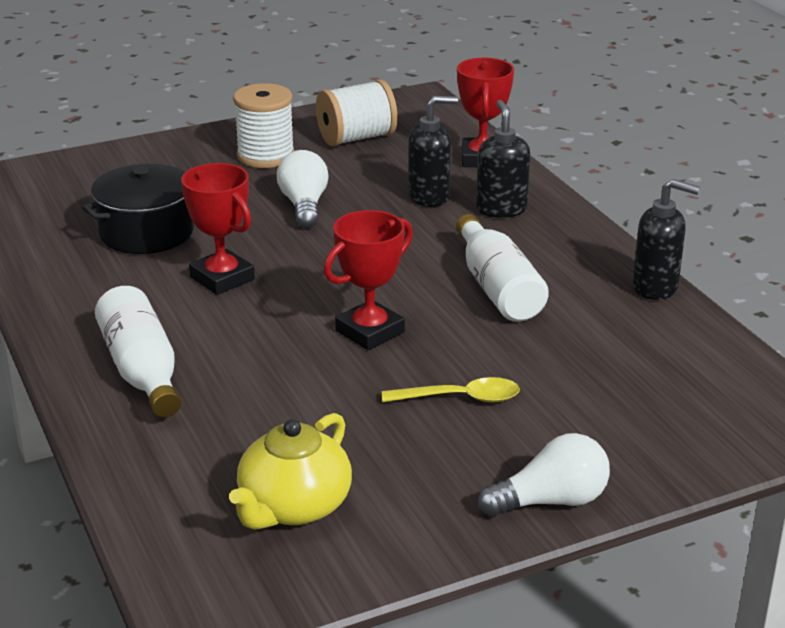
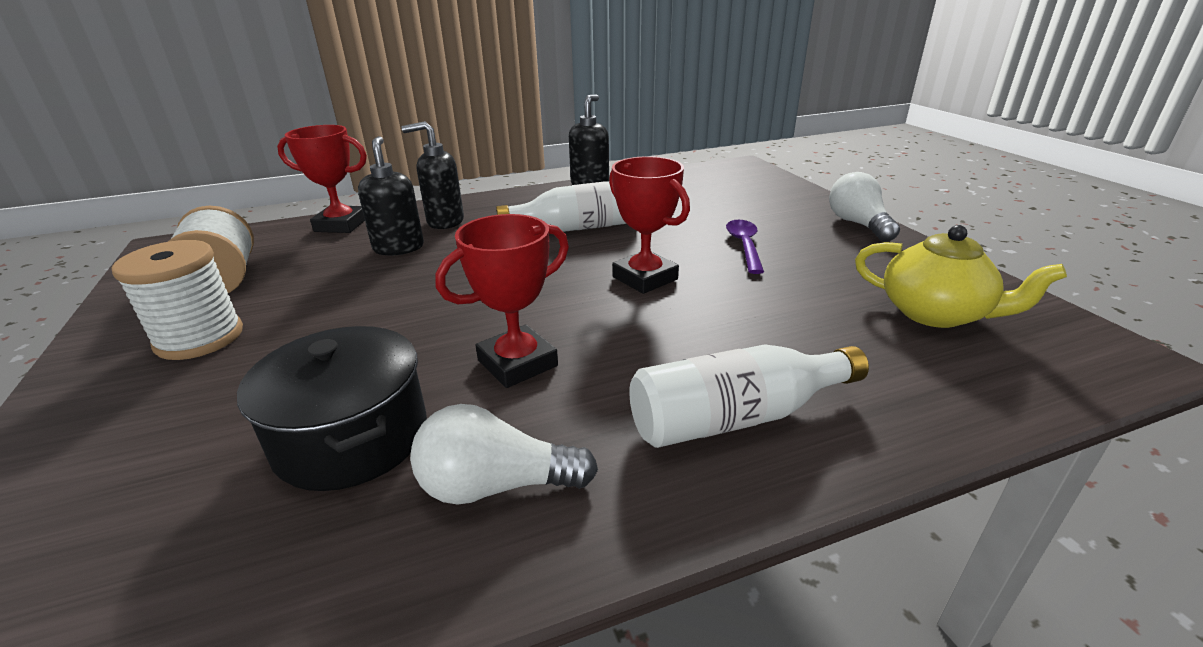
camera: 85 degrees left, 0 degrees up
white light bulb [277,150,329,228] -> white light bulb moved to [410,404,598,505]
yellow spoon [382,377,520,402] -> purple spoon [726,220,764,274]

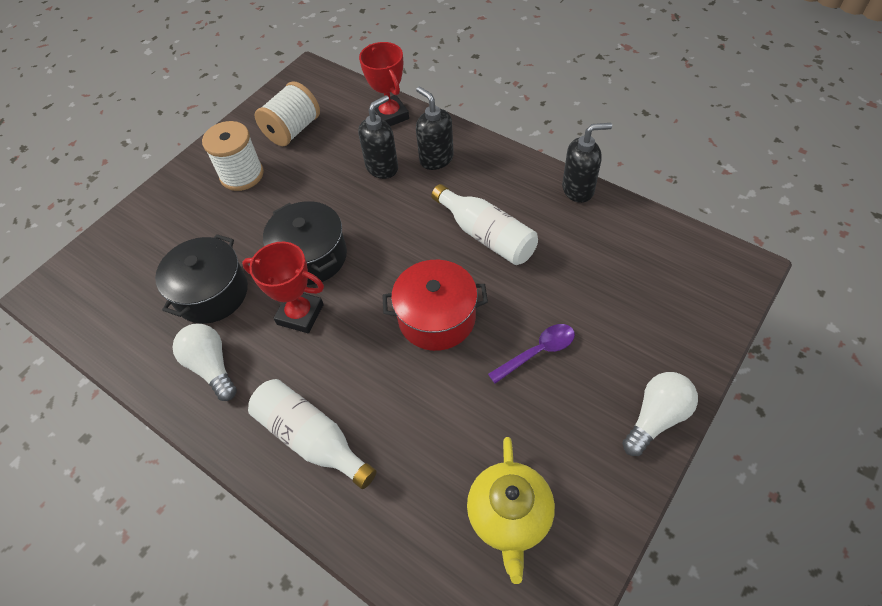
camera: 60 degrees right, 25 degrees up
red trophy [609,156,690,294] -> red pot [382,260,488,351]
none -> black pot [263,201,347,285]

